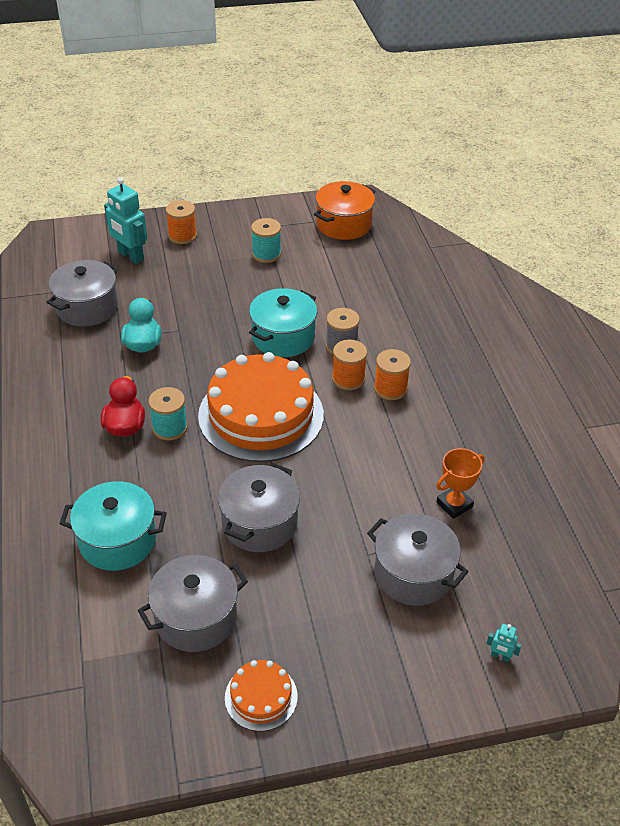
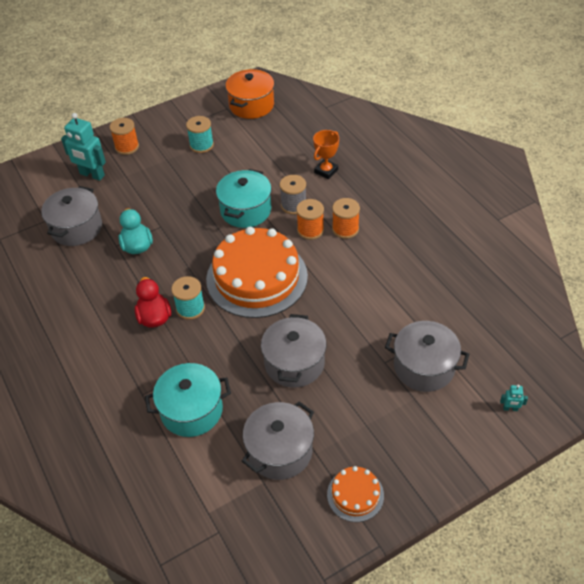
camera: 15 degrees left, 5 degrees up
orange trophy [436,448,485,519] -> orange trophy moved to [313,130,339,179]

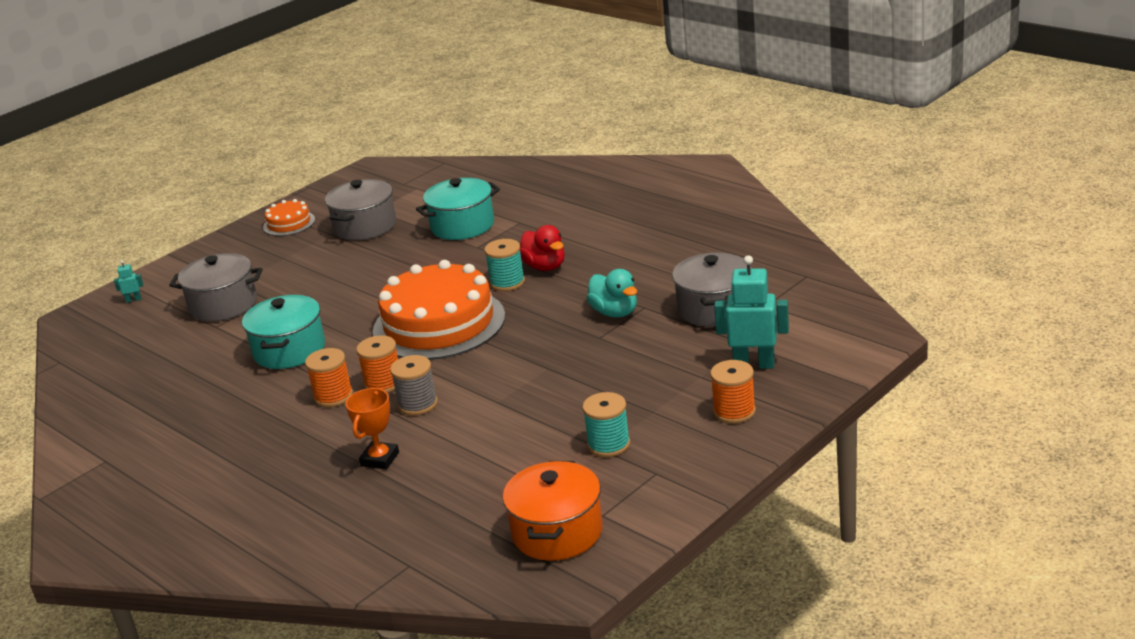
camera: 165 degrees right, 20 degrees down
turquoise pot [216,169,272,228] -> turquoise pot moved to [242,295,325,369]
grey pot [261,314,327,388] -> none

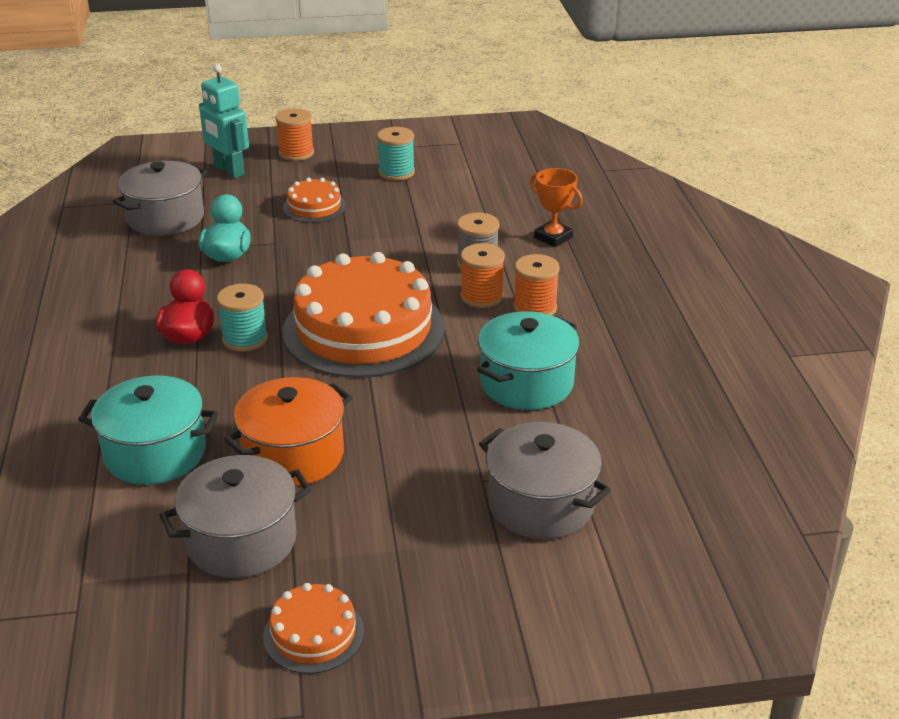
camera: 145 degrees left, 5 degrees up
turquoise robot [114,260,143,303] -> none
orange trophy [345,388,399,469] -> orange trophy turned 75 degrees clockwise [530,168,583,247]
orange pot [503,461,603,561] -> orange pot moved to [224,377,352,487]
none -> orange cake [283,178,346,223]

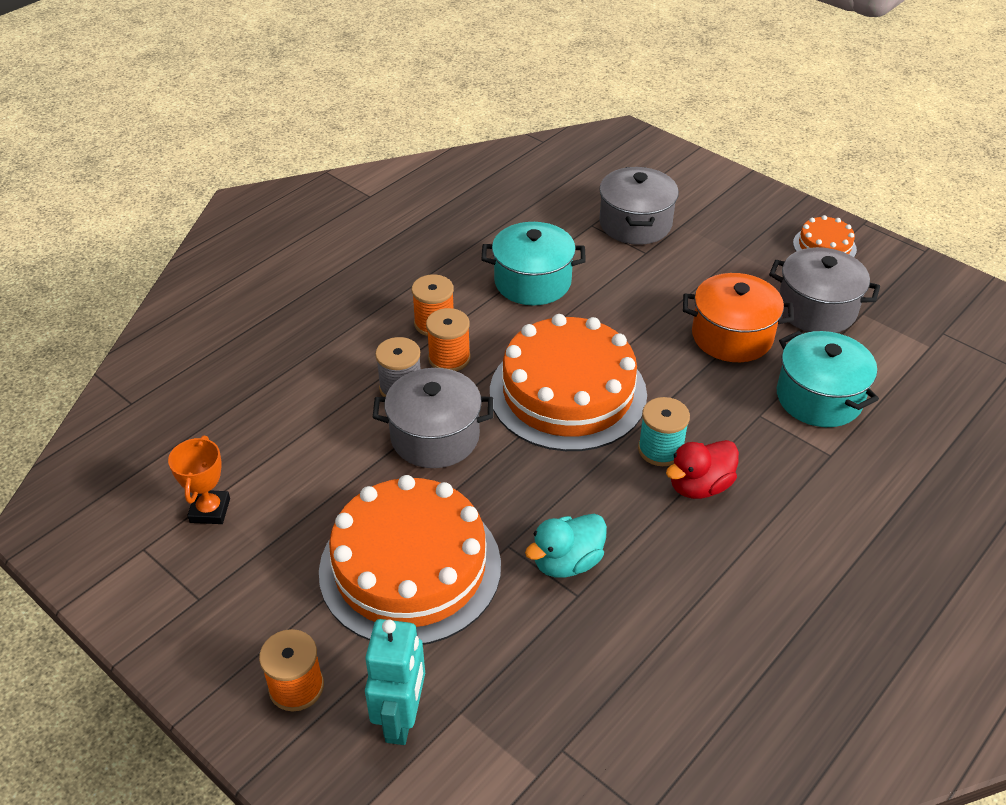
camera: 130 degrees left, 10 degrees up
grey pot [113,161,207,236] -> grey pot moved to [372,368,493,468]
orange cake [283,178,346,223] -> orange cake [319,475,501,645], size x2.20
turquoise spool [377,127,415,181] -> none
orange trophy [530,168,583,247] -> orange trophy moved to [168,436,230,524]

